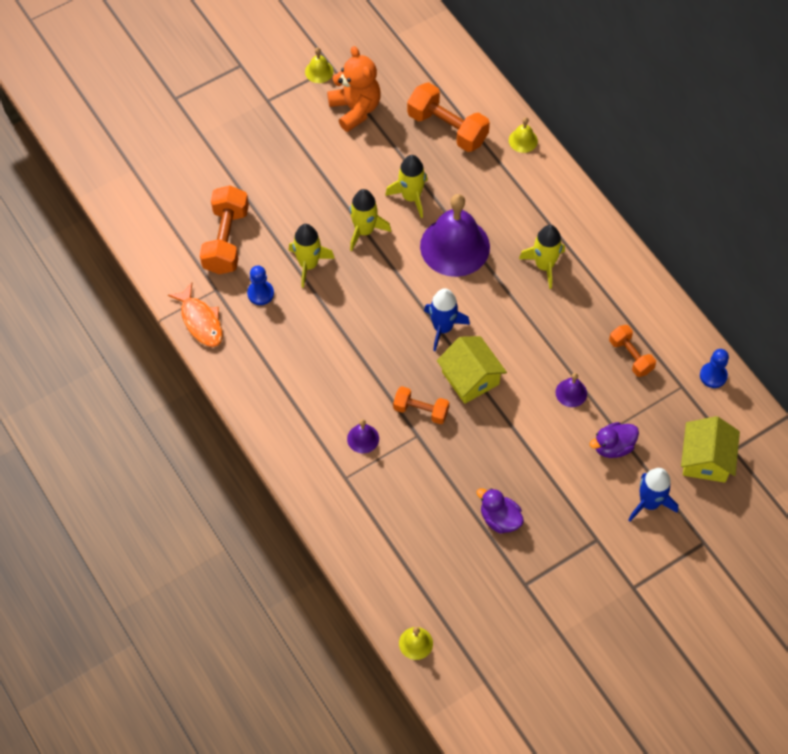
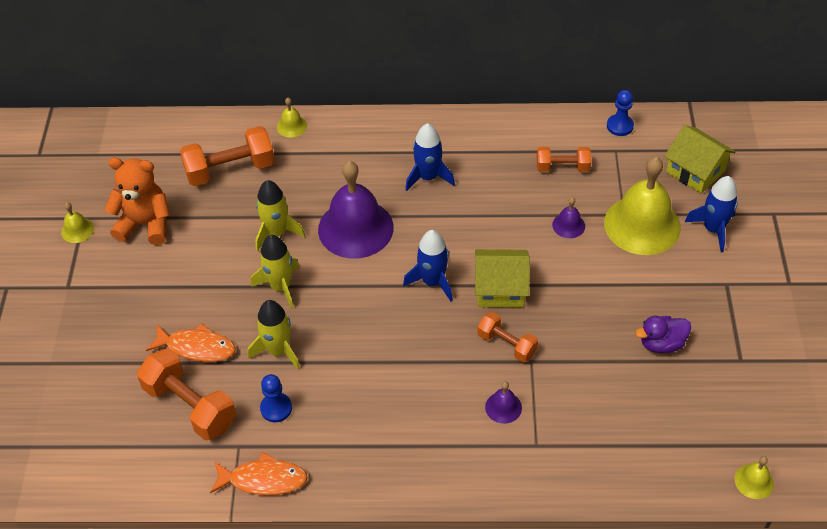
camera: 55 degrees left, 10 degrees down
orange dumbbell [393,386,449,424] -> orange dumbbell turned 75 degrees clockwise [477,312,538,363]
yellow rocket [519,225,565,289] -> blue rocket [405,123,455,191]
purple duck [590,422,639,458] -> yellow bell [604,157,681,255]
none -> orange fish [146,323,236,362]

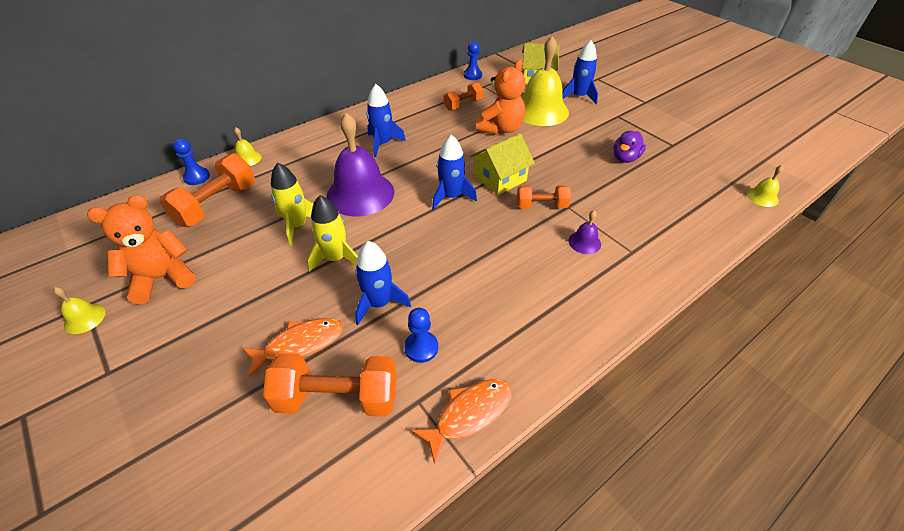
camera: 40 degrees left, 5 degrees down
yellow rocket [248,300,300,370] -> blue rocket [355,241,411,325]
purple bell [552,197,585,238] -> orange teddy bear [476,59,525,135]
none -> blue pawn [173,139,210,185]

